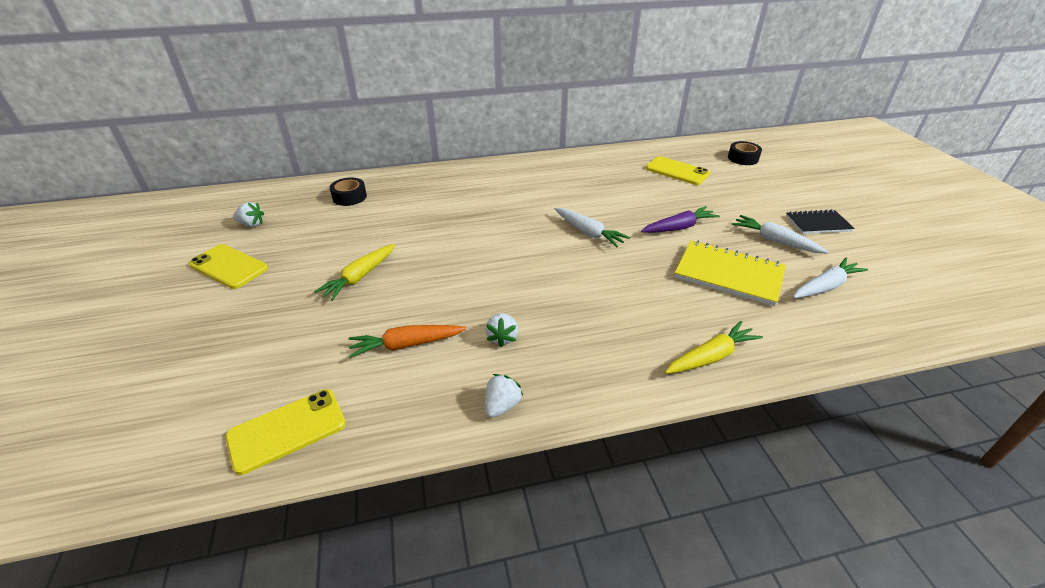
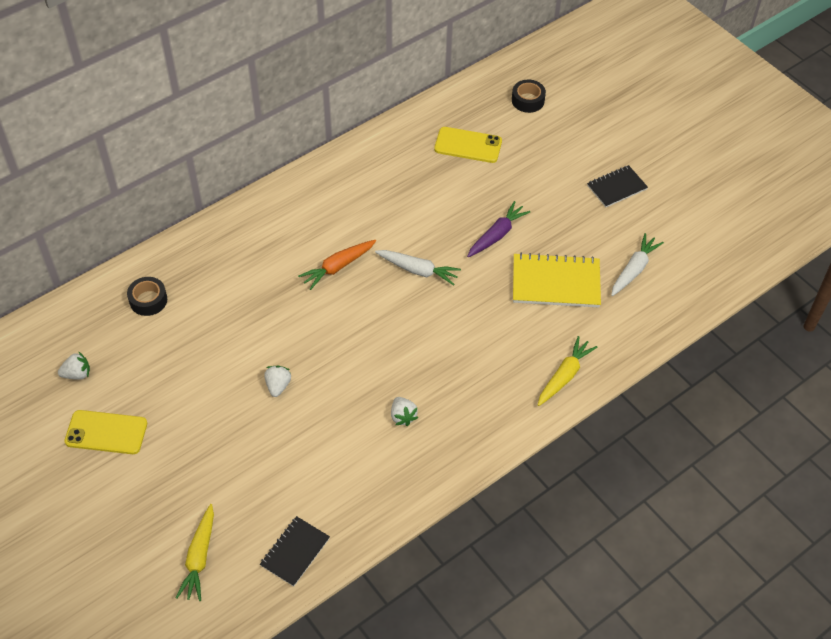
camera: 25 degrees left, 15 degrees up
yellow phone [225,389,346,475] -> black notebook [260,516,330,587]
yellow carrot [314,244,395,301] -> yellow carrot moved to [175,504,214,601]
orange carrot [349,325,466,358] -> orange carrot moved to [298,240,376,290]
white strawberry [485,374,523,418] -> white strawberry moved to [264,365,291,397]
white carrot [732,215,828,253] -> none

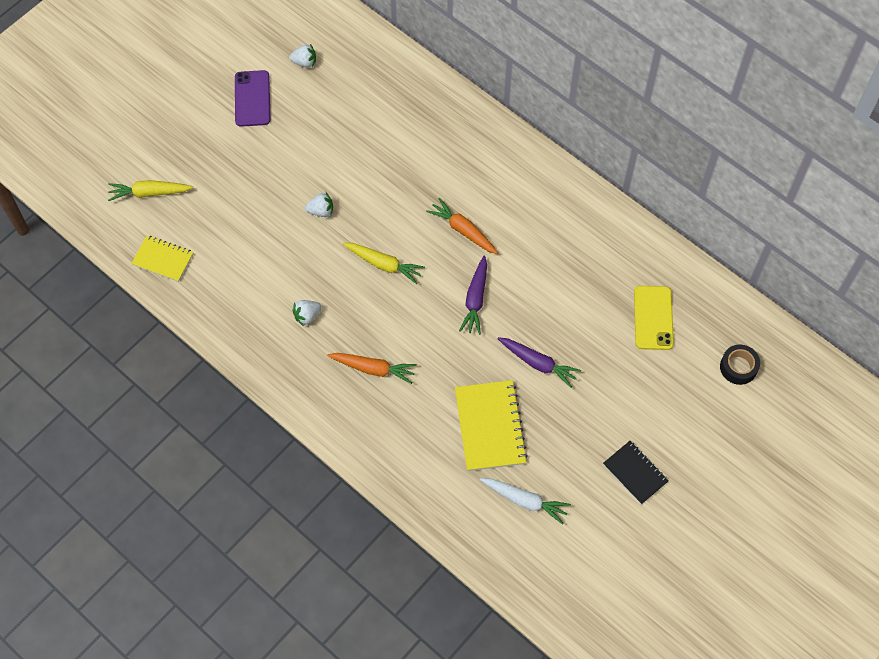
camera: 80 degrees right, 10 degrees up
white strawberry [58,351,90,380] -> white strawberry turned 60 degrees counterclockwise [289,44,316,68]
yellow phone [64,410,147,454] -> purple phone [235,70,270,127]
black tape [127,277,167,316] -> none
black notebook [260,516,330,587] -> yellow notebook [131,236,194,282]
white carrot [375,250,461,285] -> purple carrot [459,255,487,335]
yellow carrot [538,336,597,406] -> yellow carrot moved to [343,243,425,284]
none -> orange carrot [327,353,417,384]

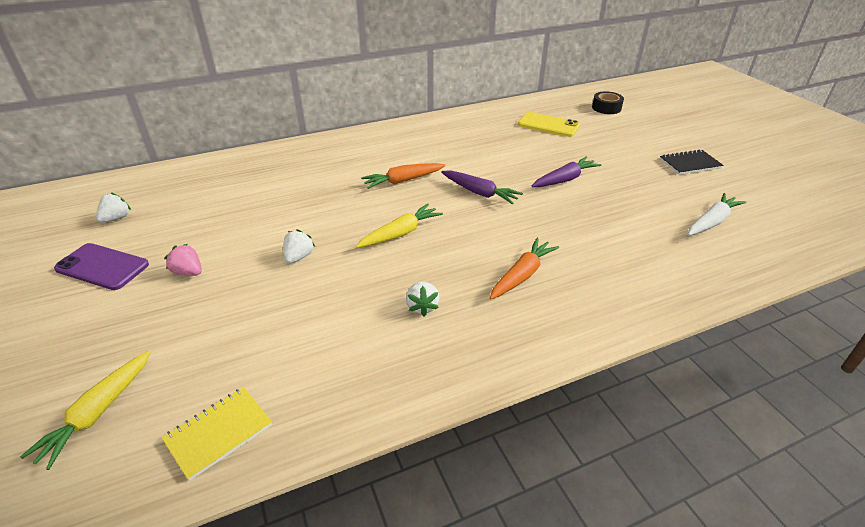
camera: 65 degrees left, 25 degrees down
yellow notebook [455,380,528,471] -> none
none -> pink strawberry [164,244,202,276]

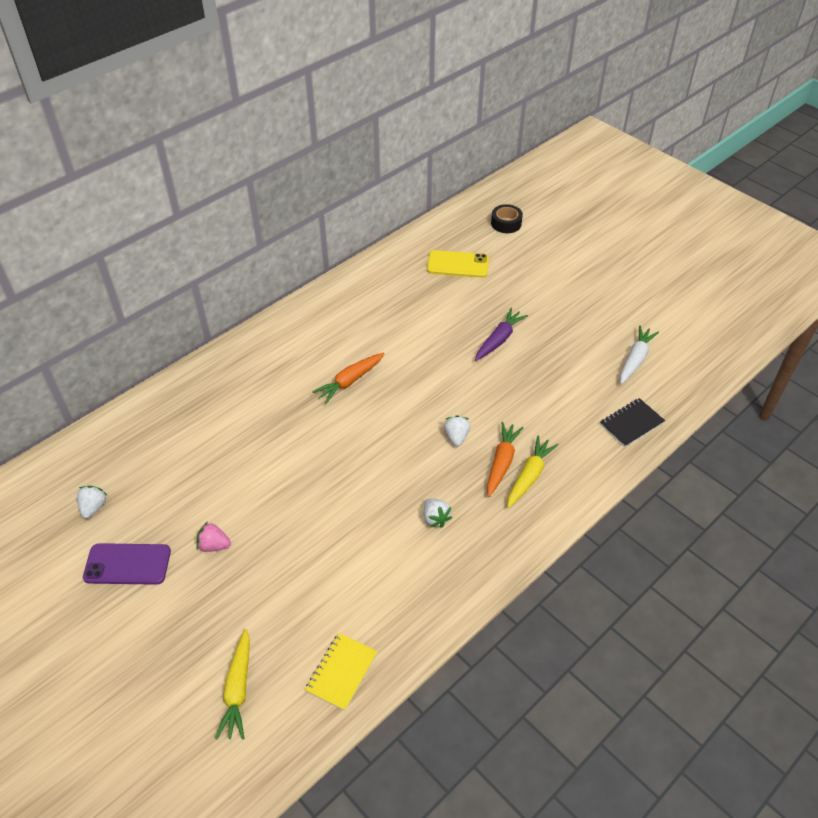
camera: 20 degrees left, 10 degrees up
white strawberry [283,229,315,264] -> white strawberry moved to [444,415,470,446]
yellow carrot [356,204,443,248] -> yellow carrot moved to [507,436,558,508]
purple carrot [441,170,523,204] -> none
black notebook [660,149,724,175] -> black notebook moved to [600,398,665,447]

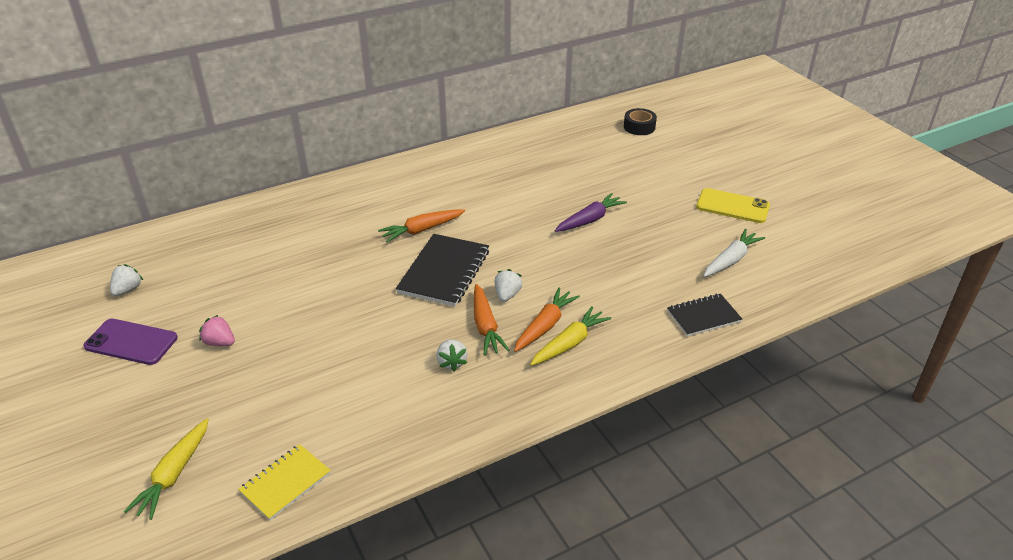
camera: 15 degrees right, 10 degrees down
yellow phone [427,250,489,278] -> yellow phone moved to [696,188,770,223]
none -> black notebook [396,234,489,306]
none -> orange carrot [474,284,510,355]

